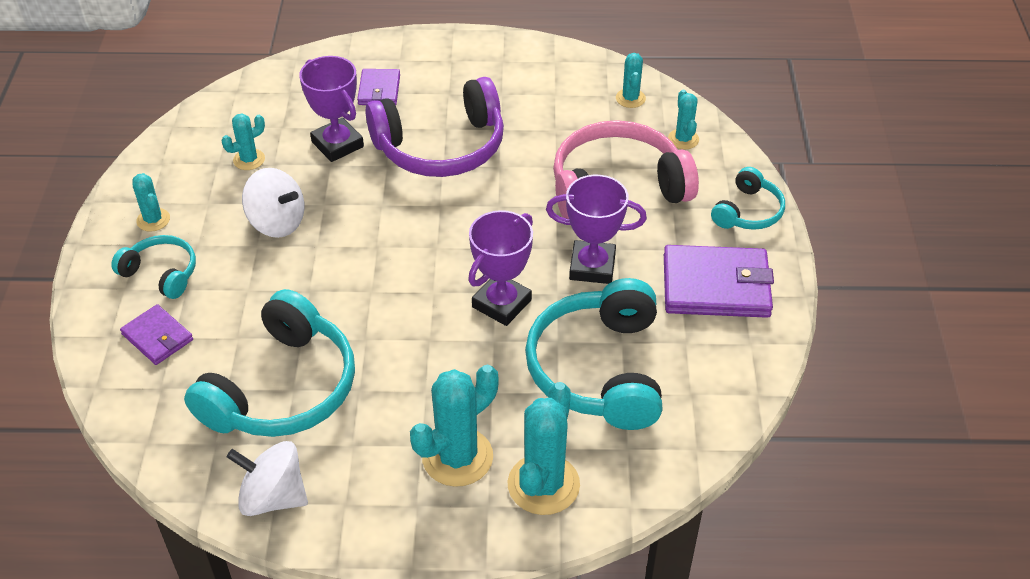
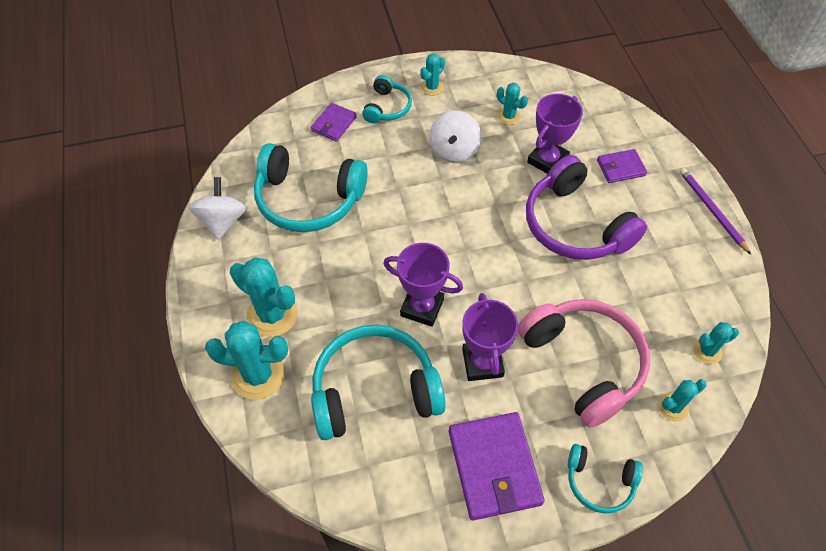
camera: 75 degrees right, 10 degrees up
none -> purple pencil [680,168,751,254]

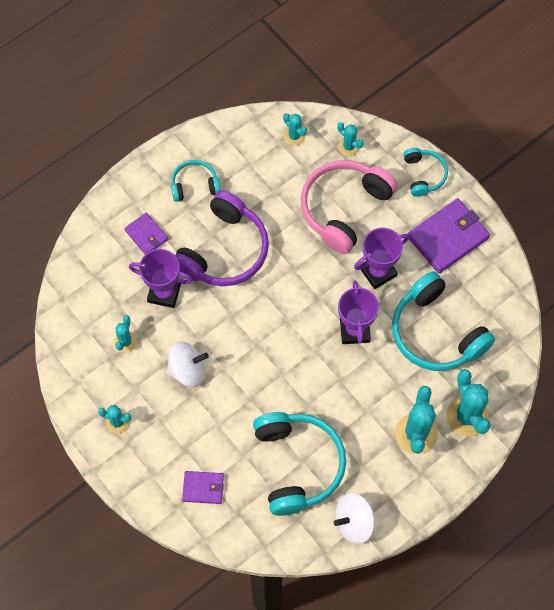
camera: 115 degrees left, 10 degrees up
turquoise headphones [362,75,412,123] -> turquoise headphones moved to [171,160,220,202]
purple pencil [680,168,751,254] -> none

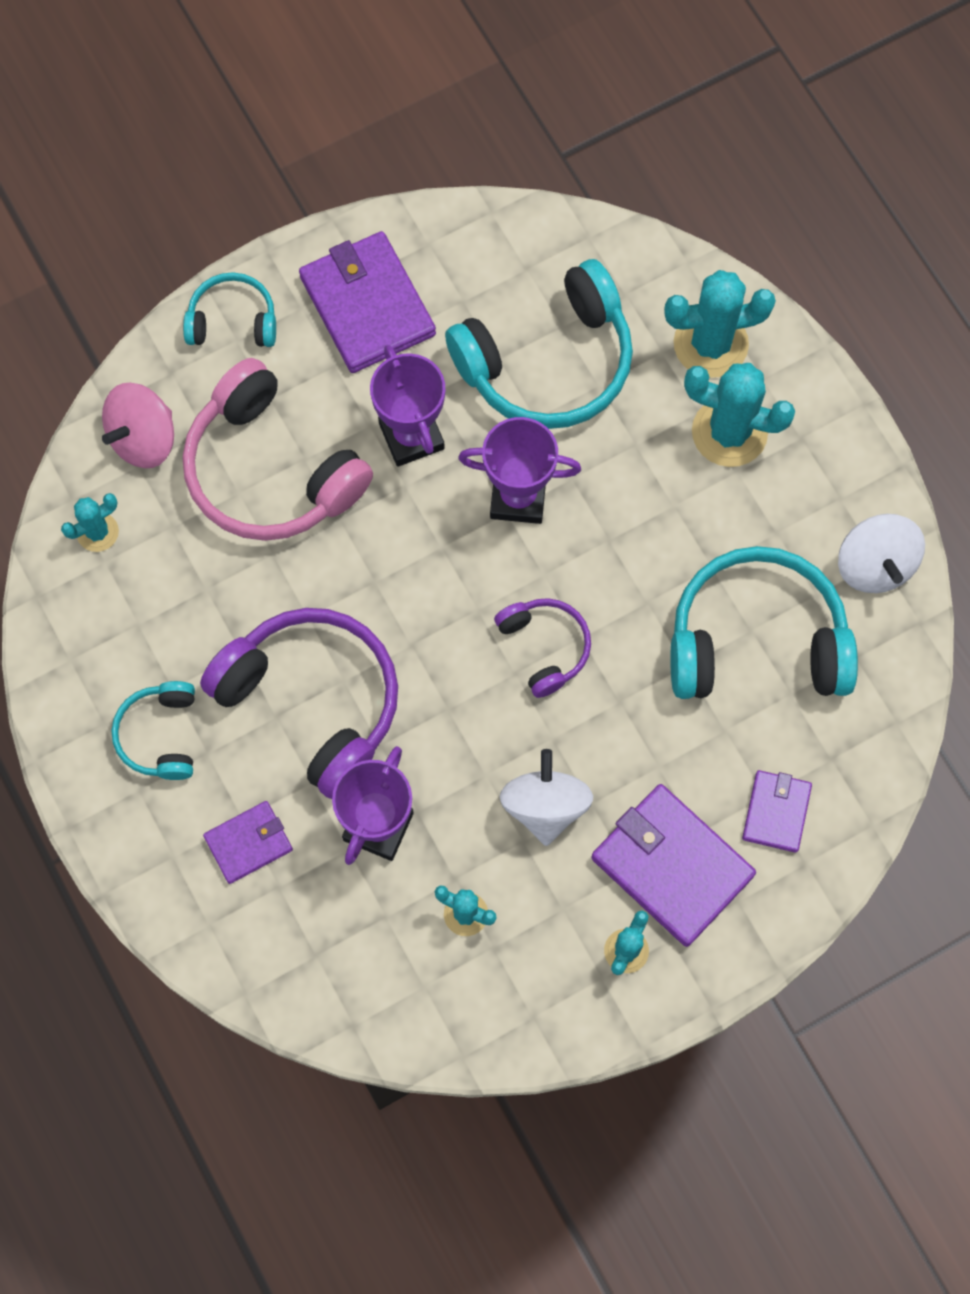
camera: 80 degrees left, 5 degrees up
turquoise cactus [337,122,364,156] -> pink spinning top [102,383,174,468]
none -> purple headphones [494,598,591,698]
none -> purple wallet [591,784,756,947]

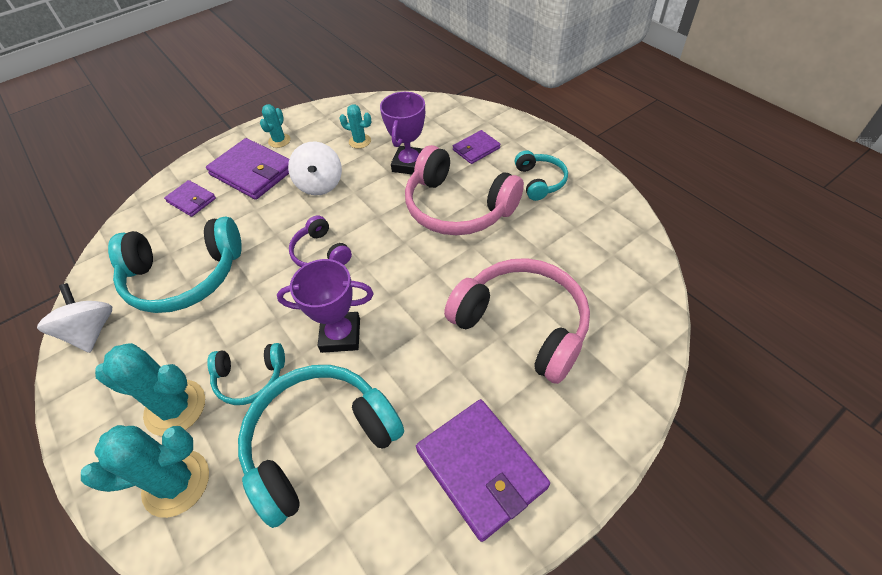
camera: 175 degrees right, 20 degrees down
turquoise cactus [61,493,119,552] -> none
pink spinning top [102,383,174,468] -> none
turquoise headphones [183,272,276,347] -> turquoise headphones moved to [207,343,285,405]
purple headphones [200,608,398,799] -> pink headphones [405,145,524,235]
purple trophy [370,345,445,467] -> none
purple wallet [742,770,812,853] -> purple wallet turned 60 degrees counterclockwise [164,180,216,217]

